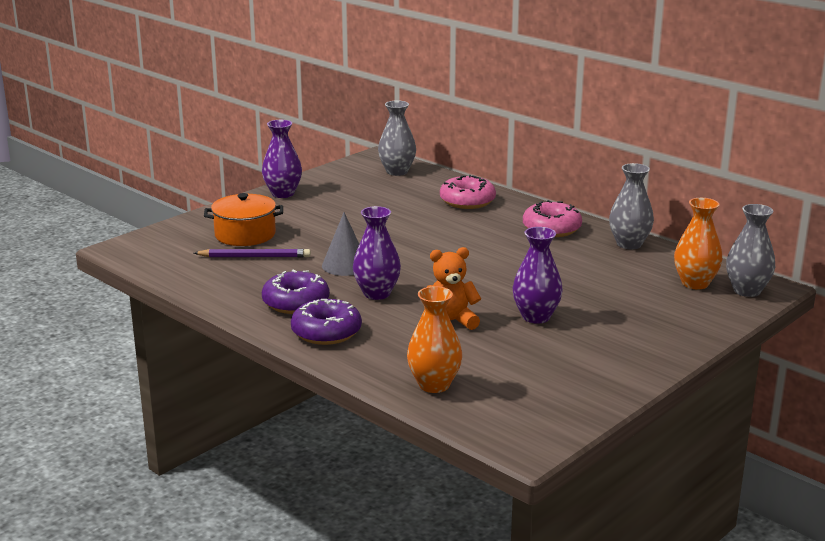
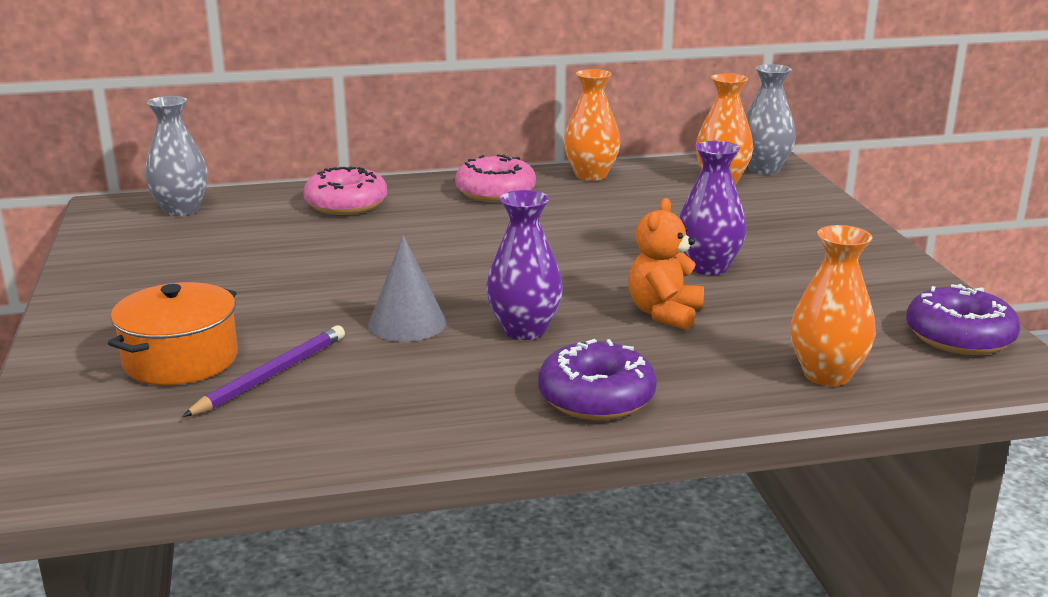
camera: 55 degrees left, 0 degrees up
purple vase [262,120,302,198] -> none
purple donut [262,269,329,314] -> purple donut moved to [906,284,1020,355]
grey vase [609,163,654,249] -> orange vase [564,69,620,181]

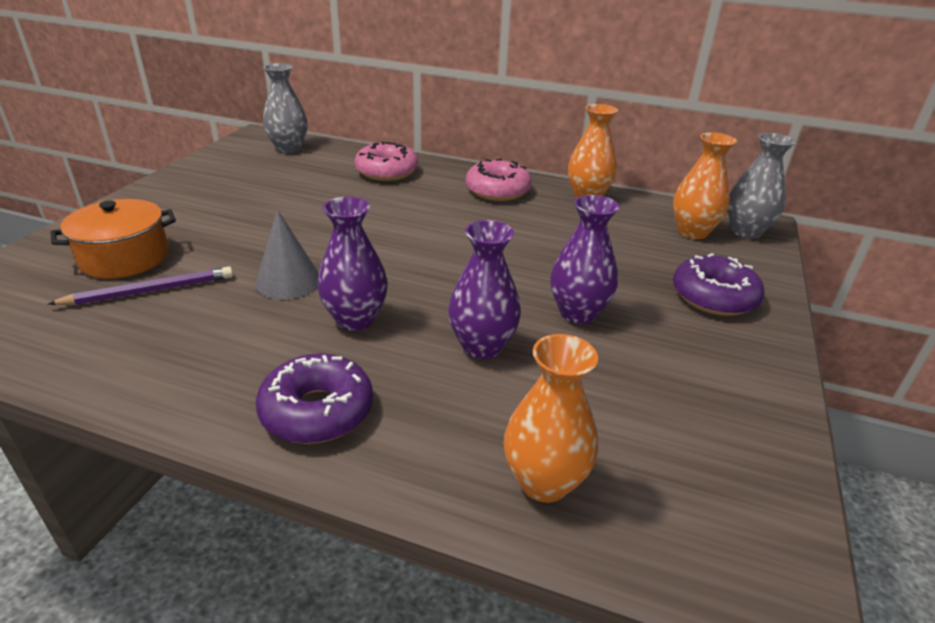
camera: 30 degrees right, 10 degrees up
orange teddy bear [628,198,704,330] -> purple vase [448,220,521,359]
purple donut [906,284,1020,355] -> purple donut moved to [673,253,765,316]

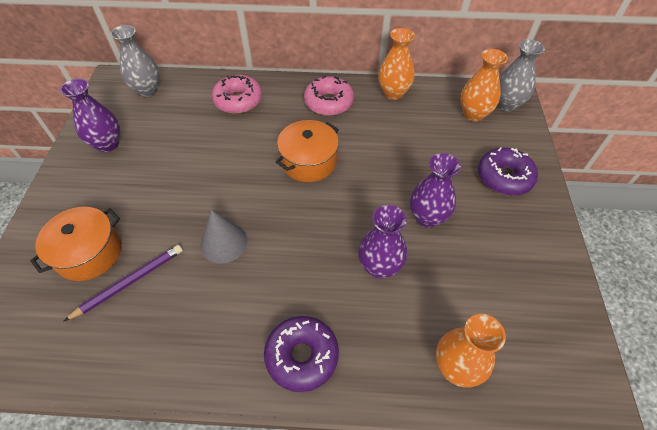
camera: 15 degrees left, 20 degrees up
purple vase [317,197,388,331] -> purple vase moved to [60,79,120,152]
none -> orange pot [276,120,339,182]

